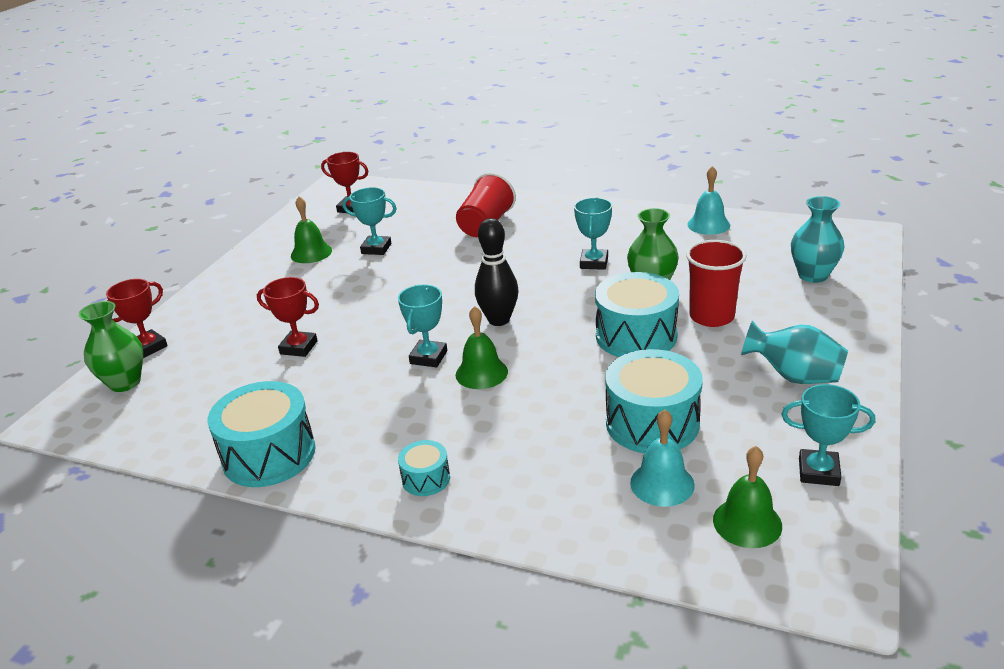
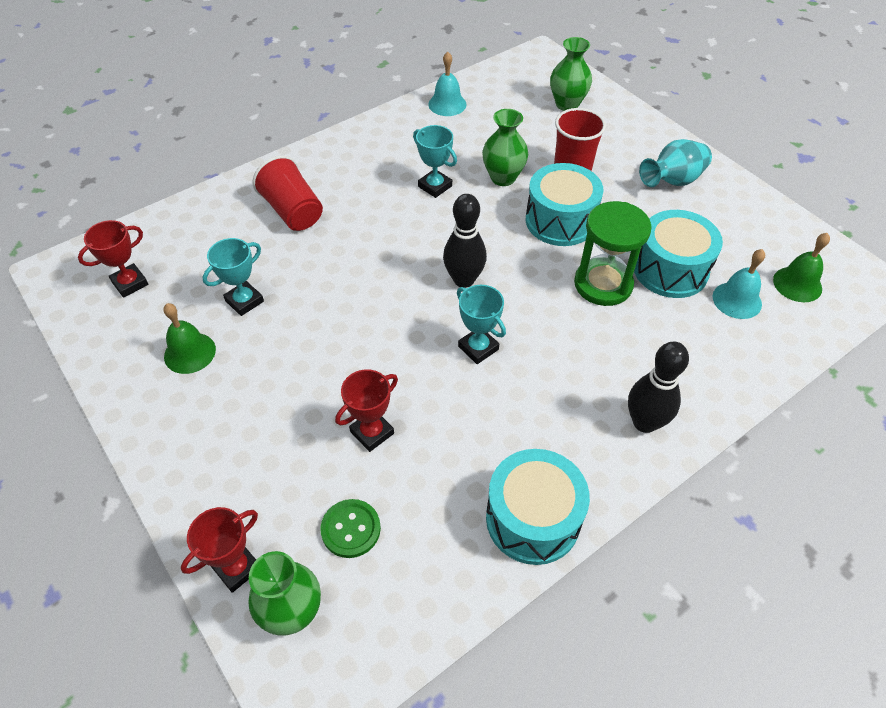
camera: 60 degrees left, 20 degrees up
red trophy [106,279,168,358] -> red trophy turned 60 degrees clockwise [181,507,258,593]
turquoise drum [398,440,450,496] -> black bowling pin [628,342,689,433]
green bell [456,306,508,389] -> none
turquoise trophy [781,384,875,486] -> none
turquoise vase [791,196,845,283] -> green vase [550,37,592,111]
none -> green button [320,499,381,558]
none -> green hourglass [574,201,652,306]

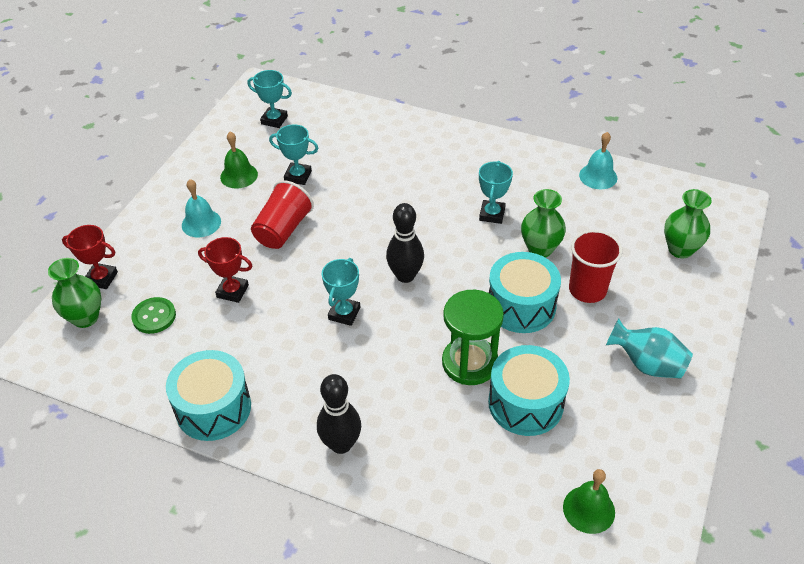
camera: 60 degrees right, 5 degrees down
red trophy [78,220,149,298] -> turquoise trophy [248,70,292,128]
red cup [252,156,323,231] -> red cup moved to [251,180,314,249]
turquoise bell [713,249,765,319] -> turquoise bell moved to [182,179,221,237]

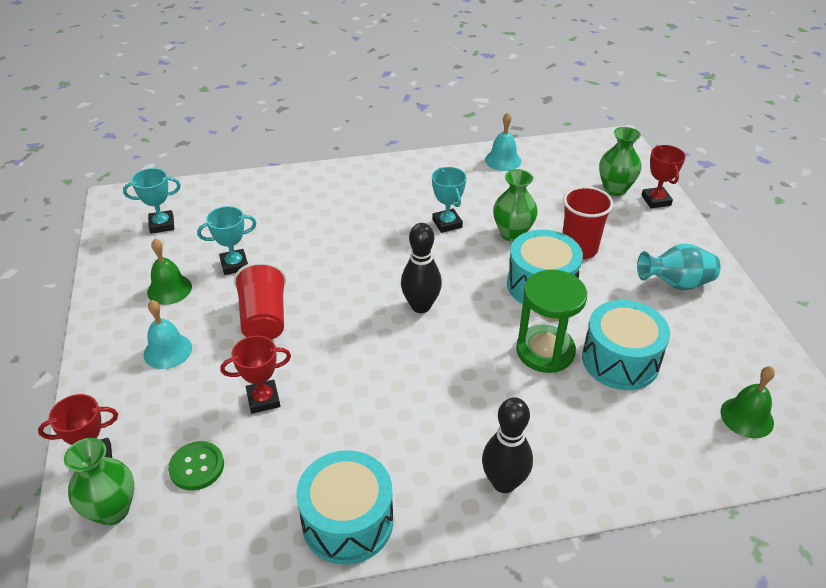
camera: 35 degrees left, 5 degrees down
turquoise trophy [322,258,360,326] -> none
none -> red trophy [641,145,686,208]

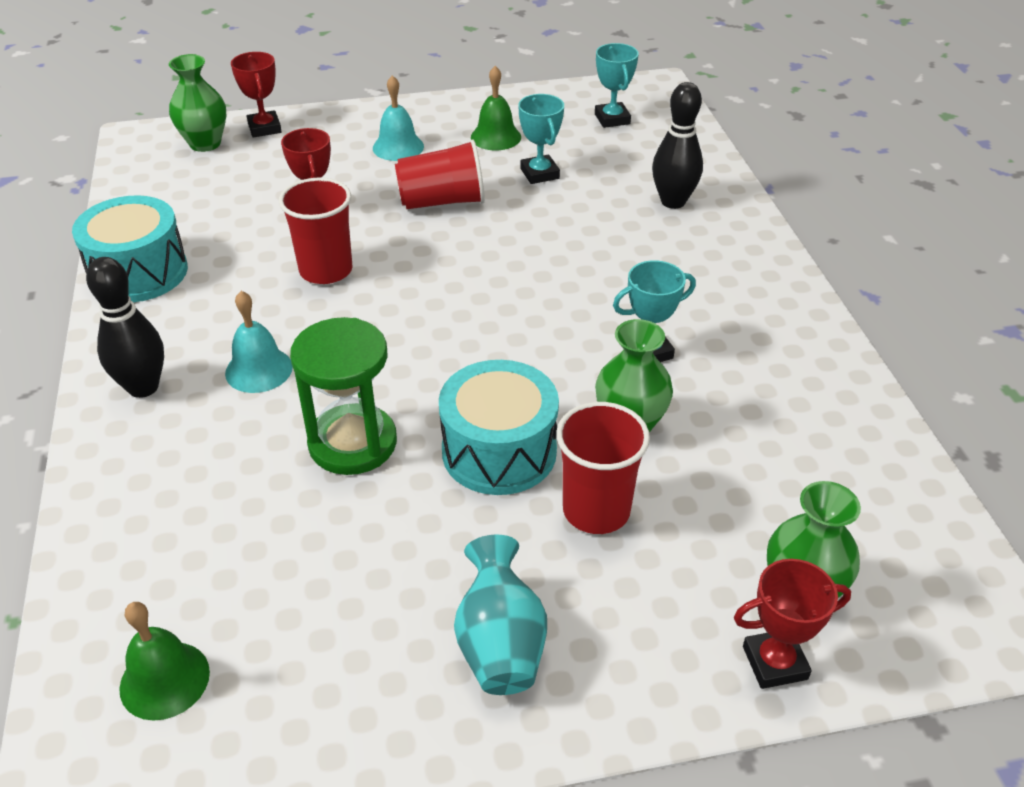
camera: 90 degrees right, 0 degrees up
green button [168,441,224,491] -> none
black bowling pin [401,223,442,313] -> black bowling pin moved to [652,82,703,209]
turquoise bell [485,113,521,171] -> turquoise bell moved to [225,291,293,393]
turquoise drum [582,300,670,390] -> none
none -> red cup [279,178,352,284]

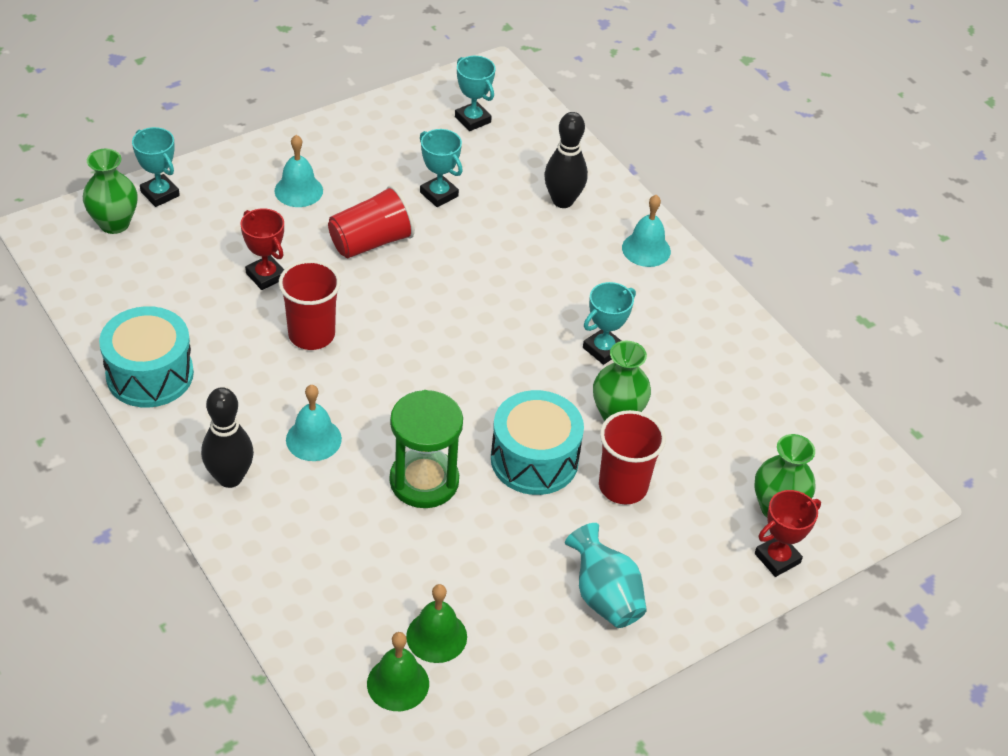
camera: 25 degrees left, 5 degrees up
red trophy [231,52,282,137] -> turquoise trophy [132,127,180,207]
green bell [471,66,521,150] -> green bell moved to [406,584,467,663]
none -> turquoise bell [622,195,671,267]

